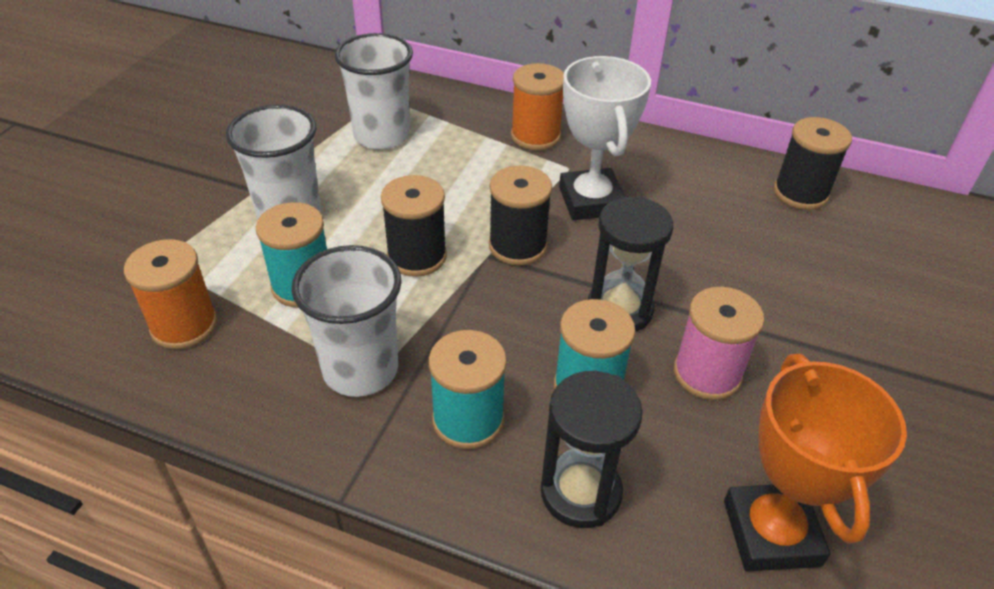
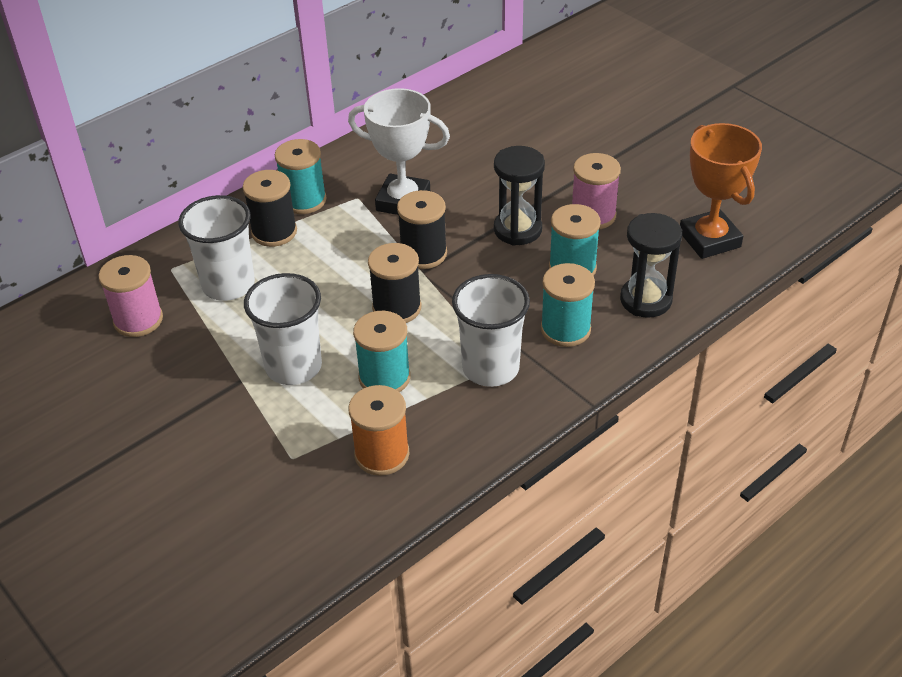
camera: 60 degrees left, 0 degrees up
orange spool [511,63,564,150] -> turquoise spool [275,139,326,214]
orange trophy [724,354,907,572] -> orange trophy turned 45 degrees clockwise [680,123,762,259]
black spool [774,117,852,210] -> black spool moved to [243,170,297,247]
none -> pink spool [98,255,163,337]

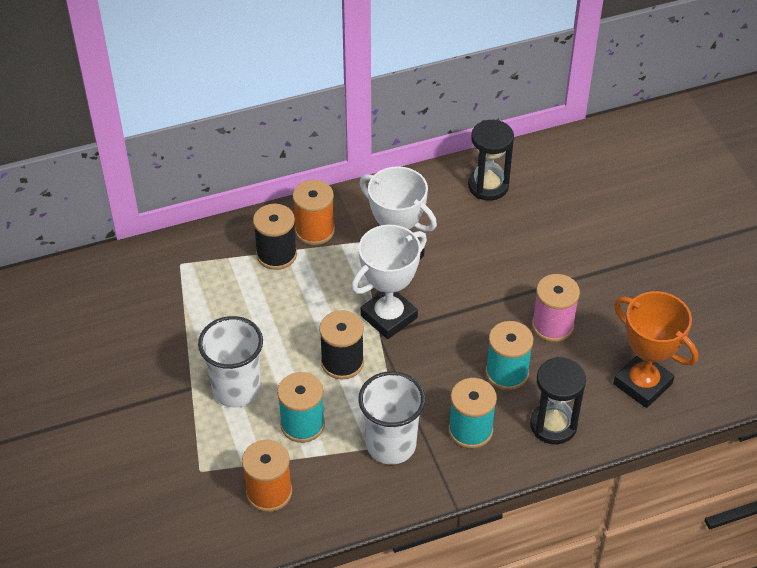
camera: 20 degrees right, 5 degrees up
pink spool [98,255,163,337] -> none
white cup [178,195,255,301] -> none
turquoise spool [275,139,326,214] -> orange spool [293,180,335,245]
black spool [397,190,447,269] -> white trophy [351,225,427,339]
black hourglass [494,146,545,246] -> black hourglass moved to [468,120,514,201]
orange trophy [680,123,762,259] -> orange trophy turned 45 degrees counterclockwise [613,291,698,408]

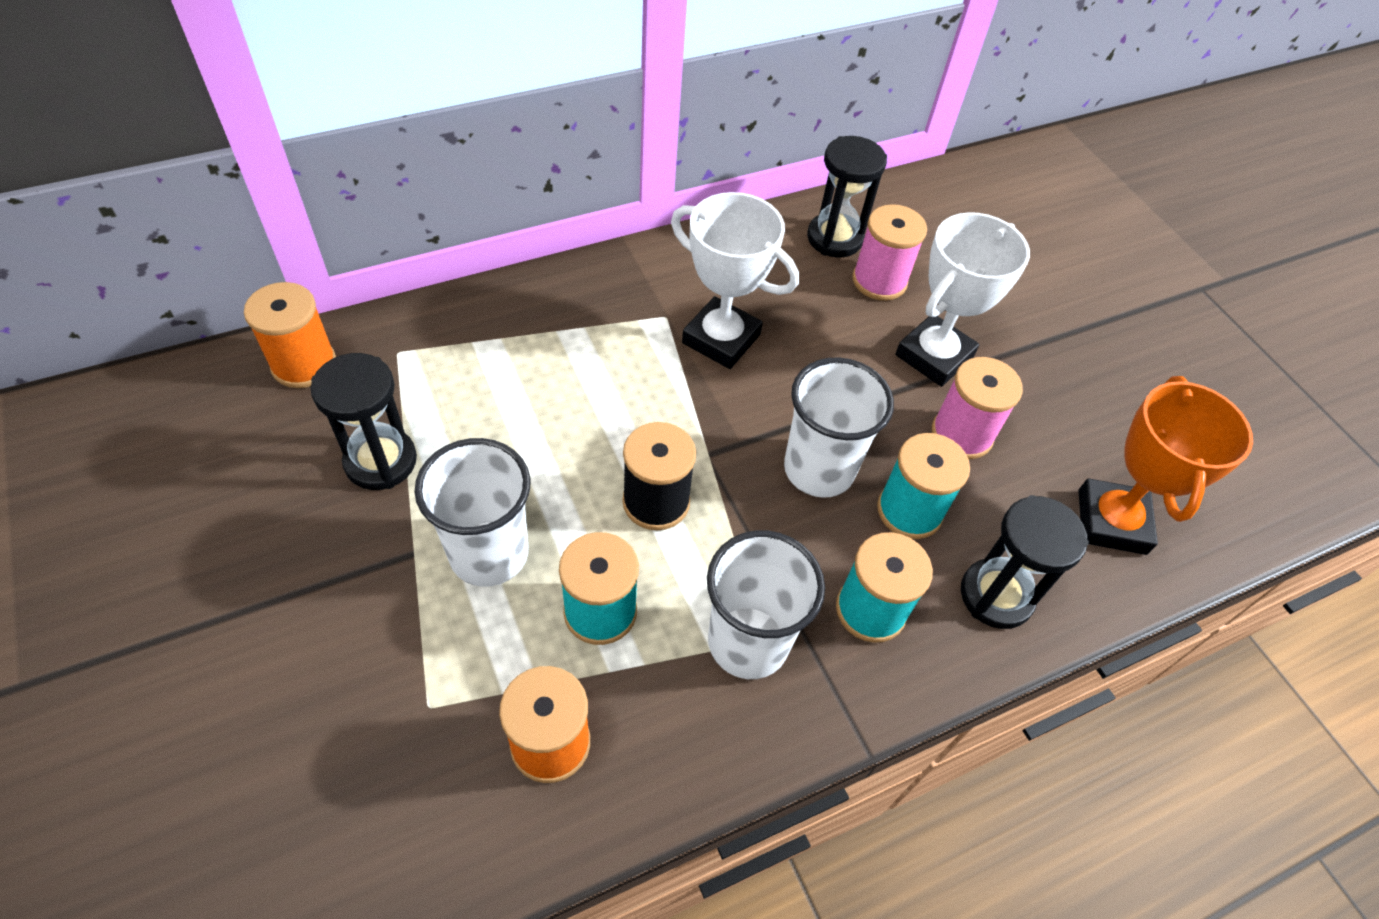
camera: 10 degrees left, 5 degrees up
black spool [253,204,297,270] -> none
orange spool [293,180,335,245] -> orange spool moved to [244,282,336,388]
white trophy [351,225,427,339] -> white trophy moved to [895,212,1030,387]
orange trophy [613,291,698,408] -> orange trophy turned 60 degrees clockwise [1079,376,1253,555]
none -> black hourglass [310,353,417,490]
none -> white cup [784,357,894,498]
none -> pink spool [852,204,927,301]

